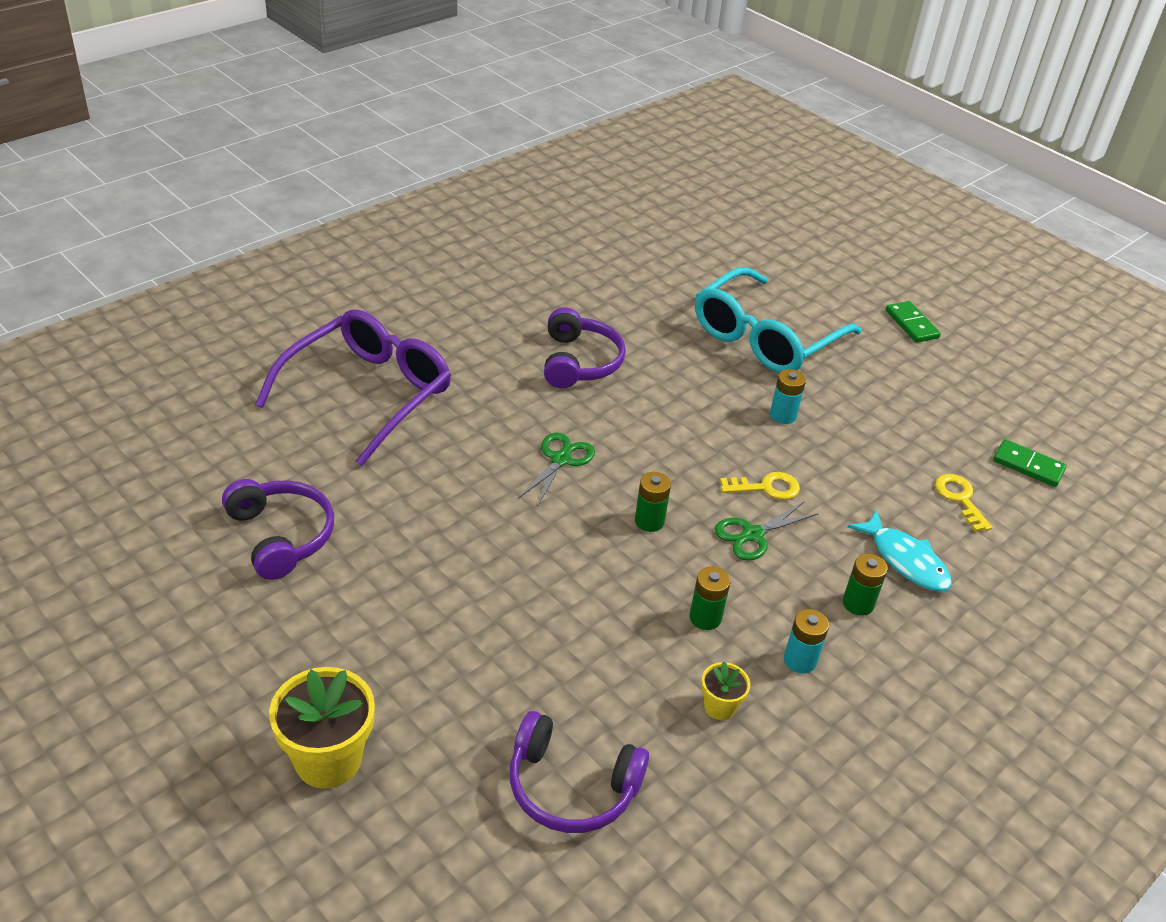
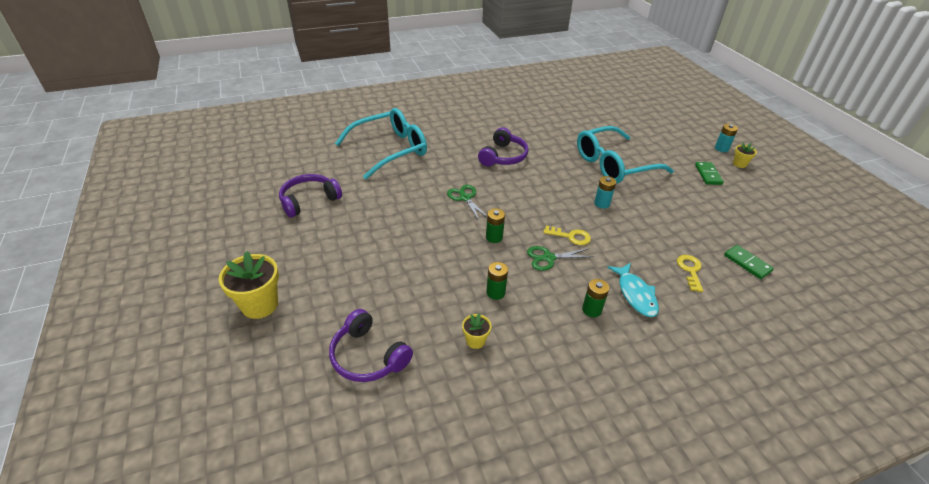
camera: 25 degrees right, 0 degrees up
purple headphones [222,479,334,580] -> purple headphones turned 120 degrees counterclockwise [279,174,342,218]
purple glasses [255,310,451,466] -> turquoise glasses [335,108,427,179]
green scissors [518,432,595,507] -> green scissors turned 75 degrees counterclockwise [447,185,487,220]
turquoise battery [784,609,829,674] -> turquoise battery moved to [715,124,738,152]
none -> yellow flower pot [733,143,757,168]

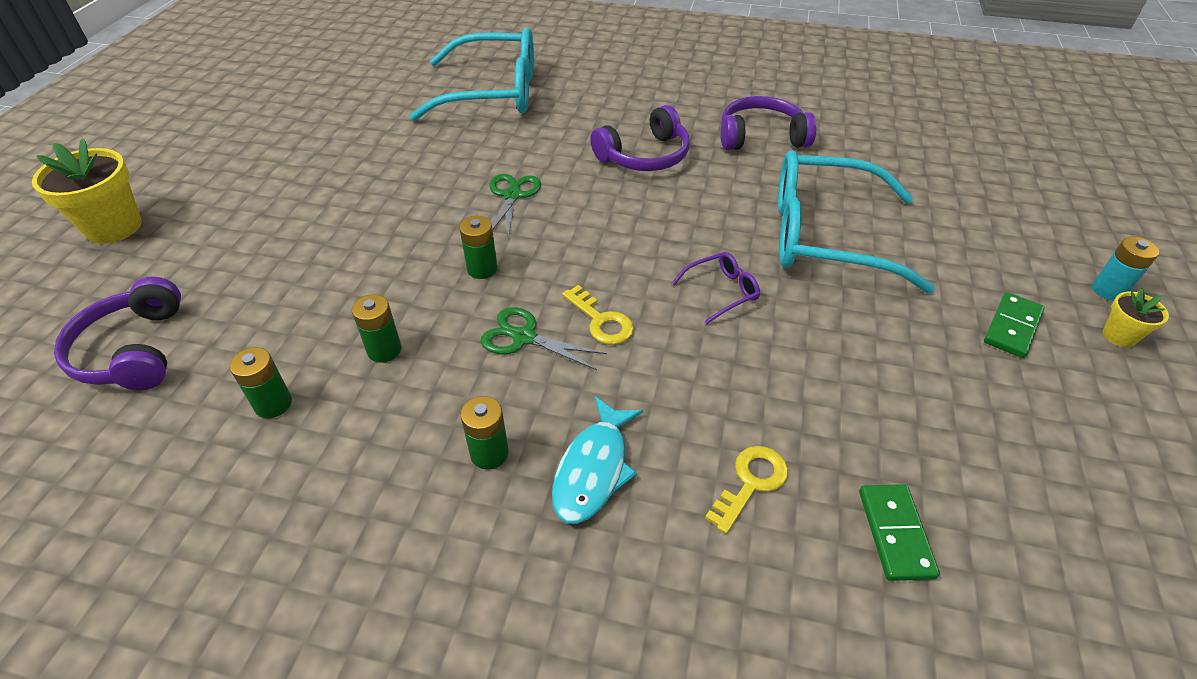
camera: 35 degrees right, 5 degrees up
purple headphones [279,174,342,218] -> purple headphones moved to [721,96,817,150]
yellow flower pot [462,314,491,349] -> green battery [230,347,292,418]
turquoise battery [594,176,616,209] -> purple glasses [671,252,760,324]

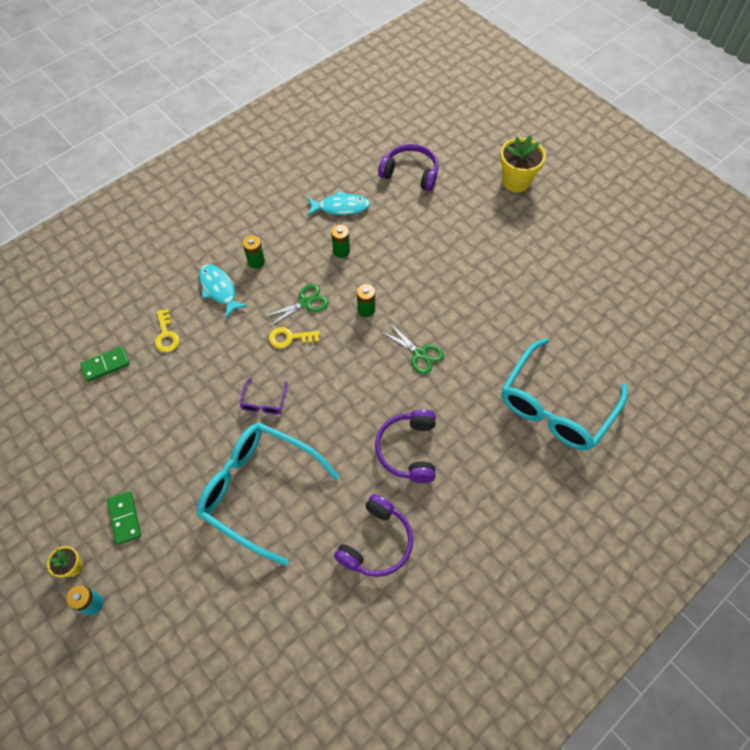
camera: 125 degrees right, 15 degrees up
green battery [230,347,292,418] -> turquoise fish [307,191,370,216]
turquoise glasses [778,150,935,294] -> turquoise glasses turned 105 degrees counterclockwise [197,423,340,566]
green domino [859,484,940,581] -> green domino turned 60 degrees counterclockwise [80,346,130,382]

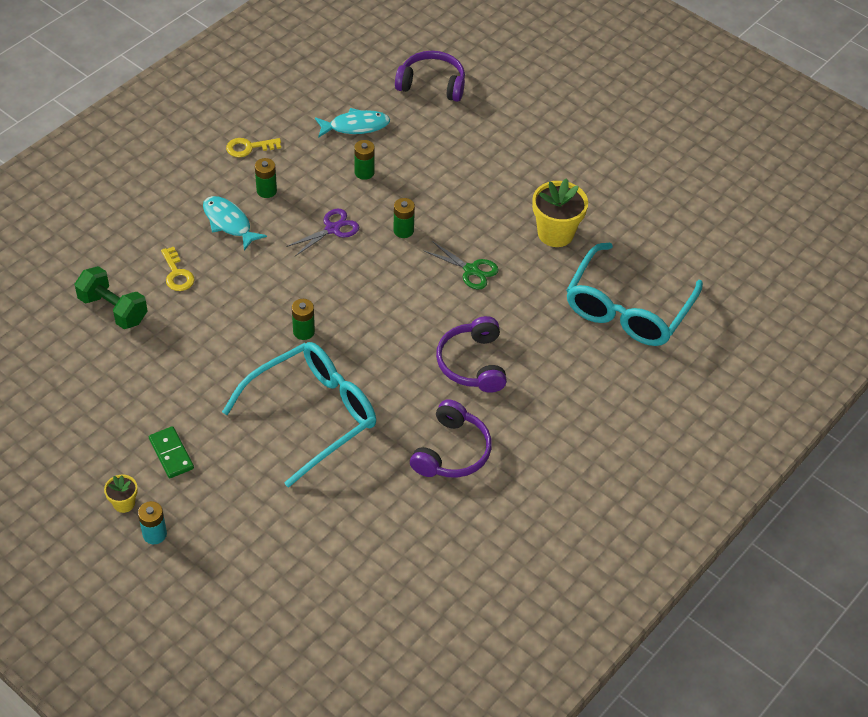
camera: 10 degrees left, 10 degrees down
green domino [80,346,130,382] -> green dumbbell [75,266,148,329]
turquoise glasses [197,423,340,566] -> turquoise glasses turned 120 degrees clockwise [222,342,376,488]
purple glasses [240,378,287,415] -> green battery [292,299,315,340]
green scissors [263,284,329,327] -> purple scissors [286,209,359,256]
yellow key [269,327,320,348] -> yellow key moved to [226,138,281,157]
yellow flower pot [500,135,546,193] -> yellow flower pot moved to [532,178,588,247]

